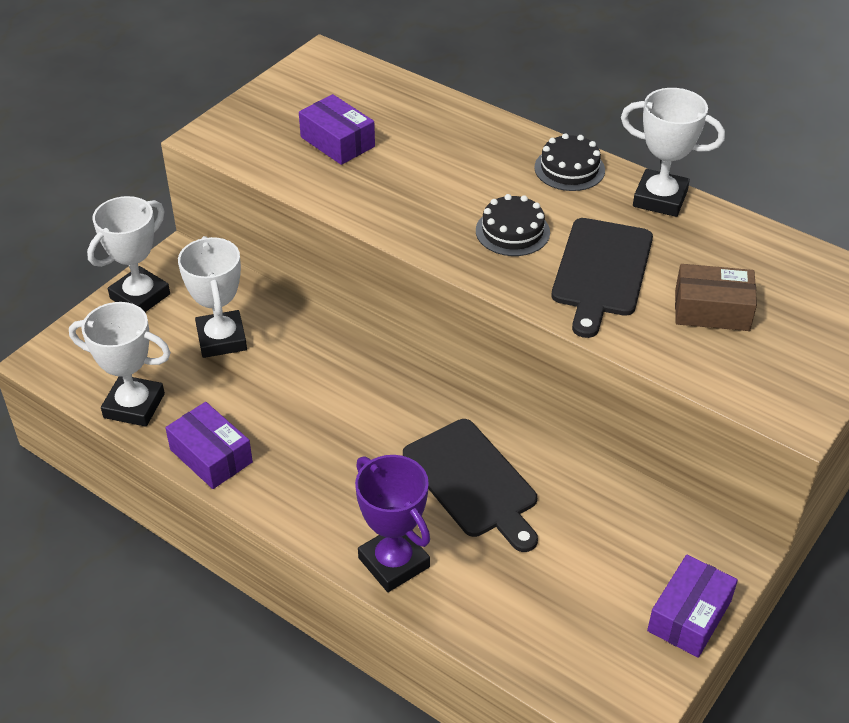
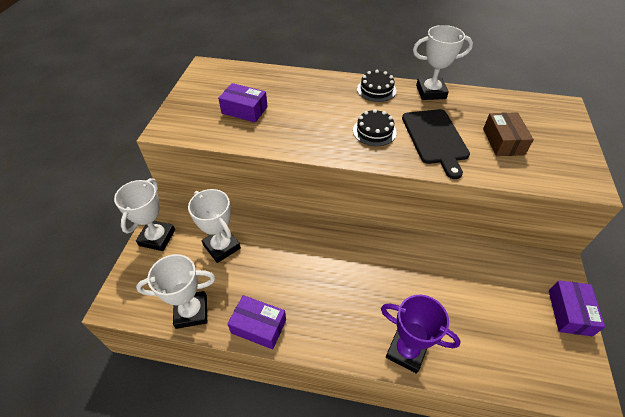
camera: 25 degrees left, 5 degrees up
black cutting board [403,419,538,552] -> none
brown box [675,264,757,331] -> brown box turned 75 degrees counterclockwise [483,112,534,156]

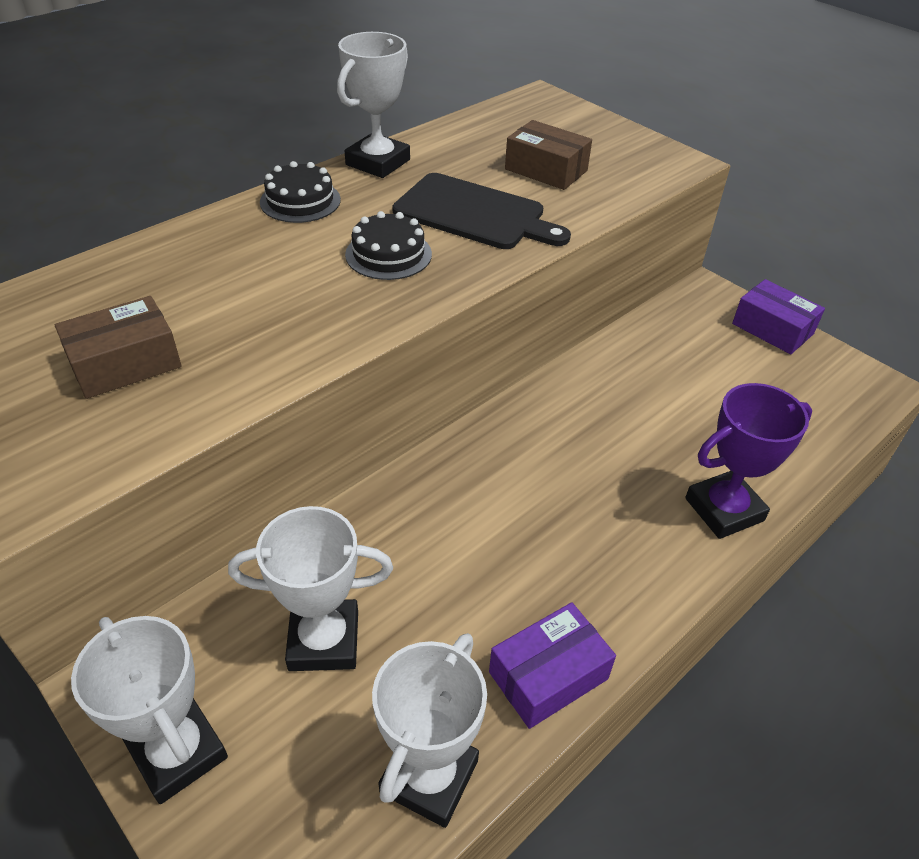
camera: 55 degrees left, 5 degrees down
purple box [218,83,268,123] -> brown box [55,296,182,399]

